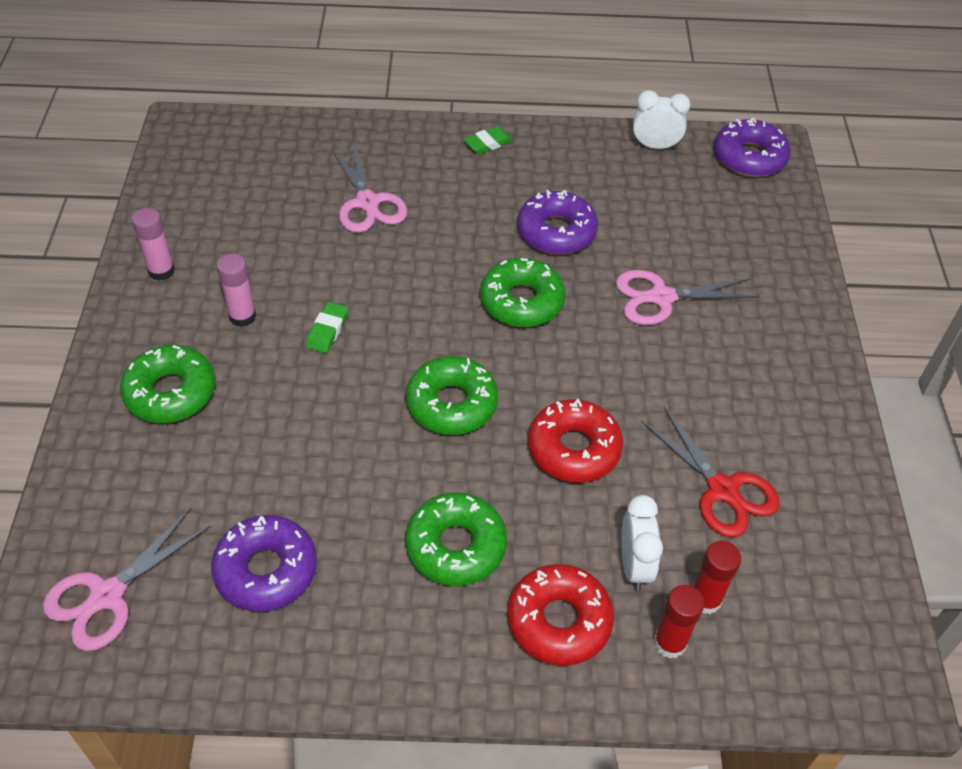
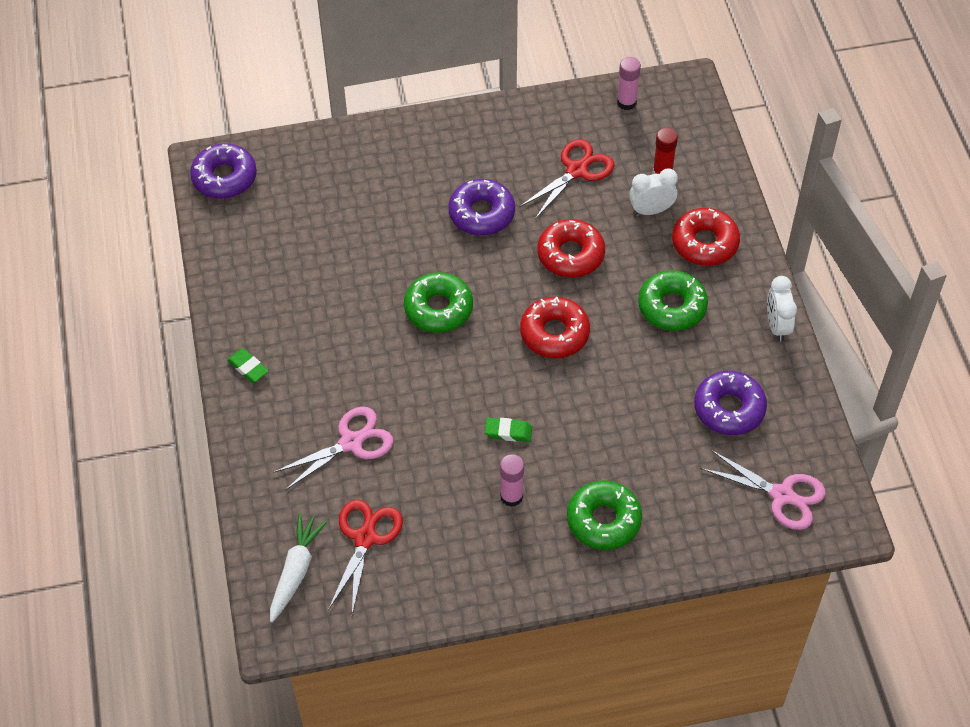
camera: 100 degrees left, 5 degrees up
pink glue stick [132,208,175,281] -> pink glue stick moved to [617,57,641,110]
green donut [406,356,498,435] -> red donut [520,297,590,358]
purple donut [517,190,598,254] -> purple donut moved to [448,179,515,236]
pink scissors [616,270,759,325] -> none
white clock [633,90,690,149] -> white clock moved to [767,276,797,342]
red glue stick [654,585,704,658] -> none
none -> white carrot [270,513,328,623]
none -> red scissors [328,499,403,614]

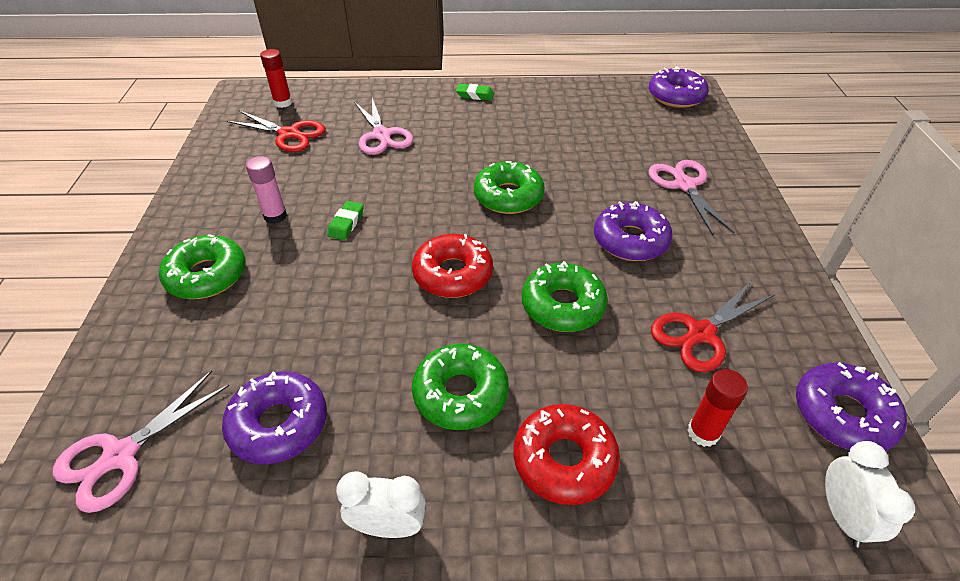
camera: 100 degrees right, 10 degrees down
green eraser [227,348,269,383] -> green eraser turned 45 degrees clockwise [456,84,494,100]
white carrot [270,513,328,623] -> red glue stick [260,49,292,108]
red scissors [519,139,614,219] -> red scissors turned 90 degrees clockwise [651,282,774,372]
red donut [537,219,605,278] -> green donut [522,261,608,332]
pink glue stick [617,57,641,110] -> purple donut [796,362,907,451]
white clock [629,168,678,215] -> white clock moved to [825,441,915,548]
none -> pink scissors [649,160,735,235]

